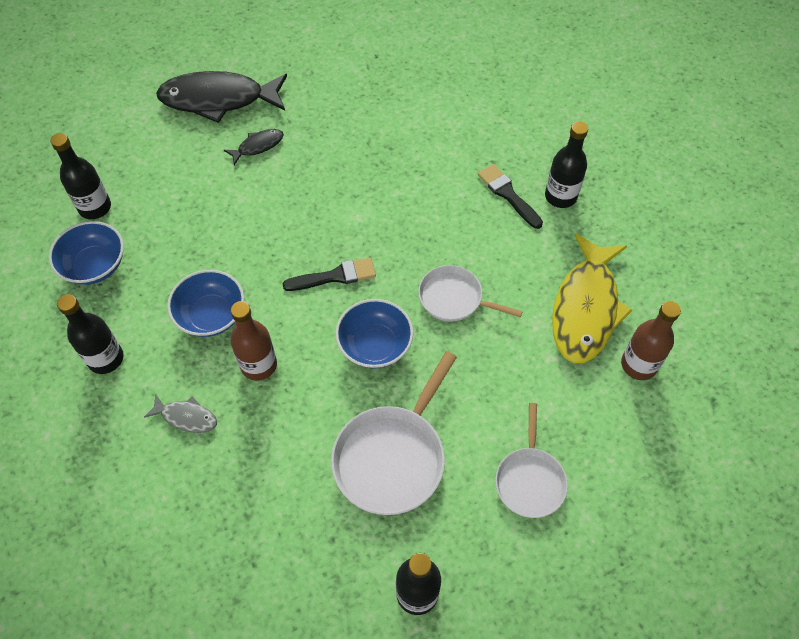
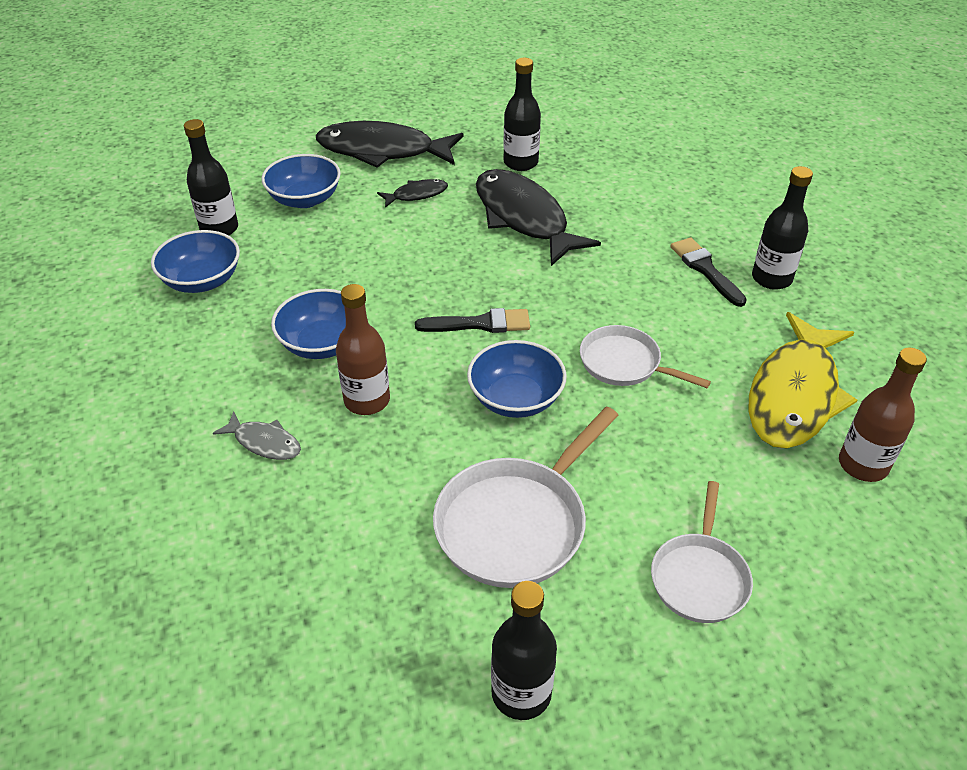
camera: 10 degrees right, 15 degrees down
black bottle [57,294,124,374] -> black bottle moved to [503,58,541,171]
none -> blue bowl [262,154,341,208]
none -> black fish [476,169,601,266]

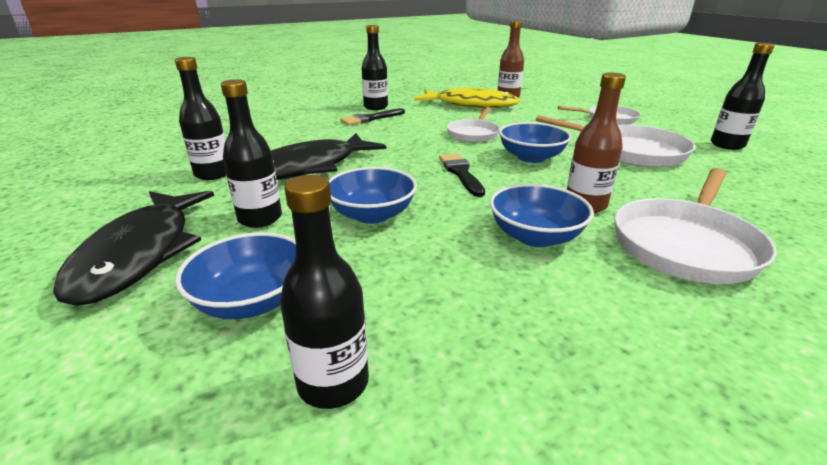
camera: 100 degrees left, 15 degrees down
blue bowl [151,230,240,293] -> blue bowl moved to [328,167,417,224]
grey fish [213,411,301,460] -> white pan [615,168,776,284]
black fish [377,179,448,208] -> black bottle [221,79,282,228]

